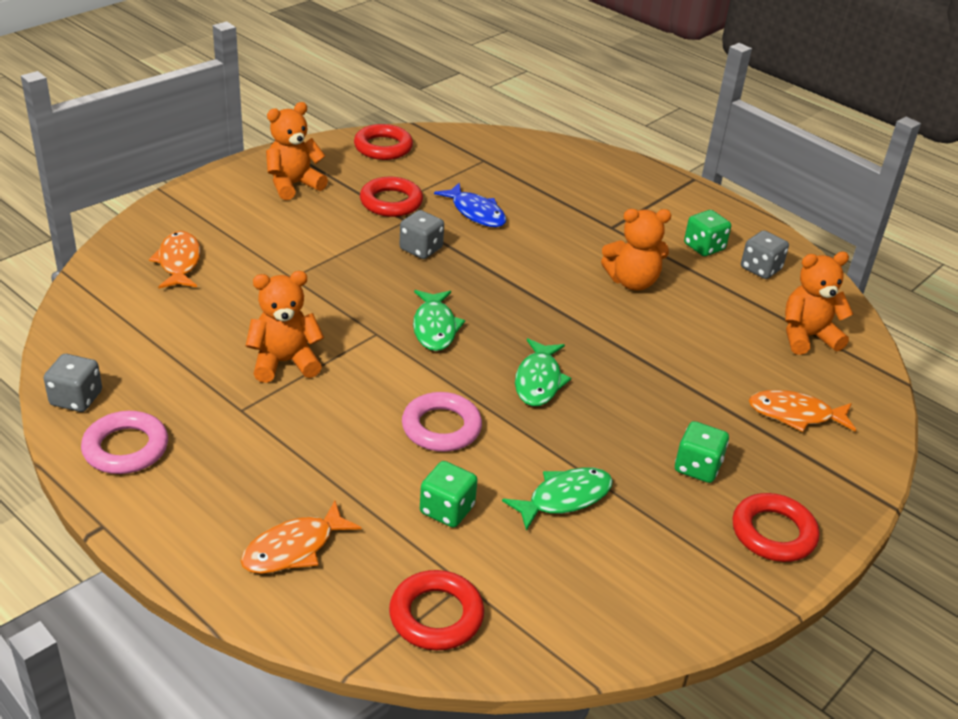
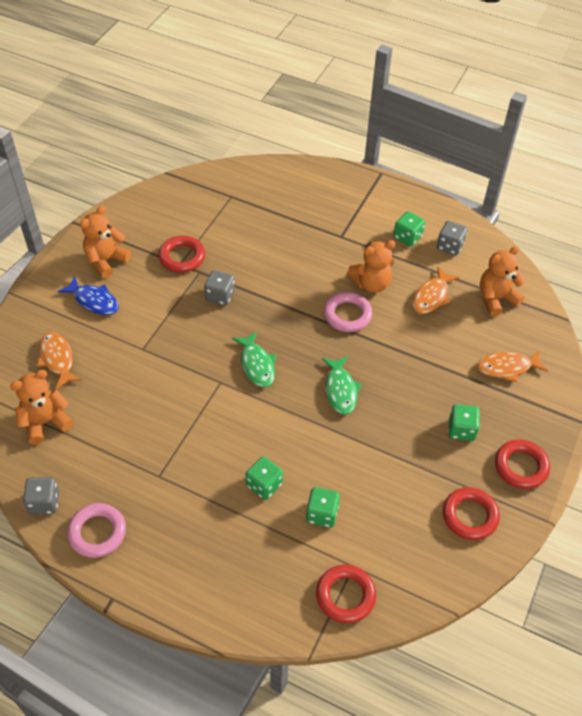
camera: 15 degrees left, 15 degrees up
orange fish [241,501,361,574] -> orange fish moved to [412,267,459,314]
orange teddy bear [246,271,324,383] -> orange teddy bear moved to [10,370,73,445]
red ring [354,124,413,160] -> red ring moved to [443,487,500,540]
pink ring [402,392,482,452] -> pink ring moved to [324,292,373,332]
blue fish [434,183,506,227] -> blue fish moved to [58,276,119,315]
green fish [502,467,613,531] -> none
none -> green dice [246,456,283,500]

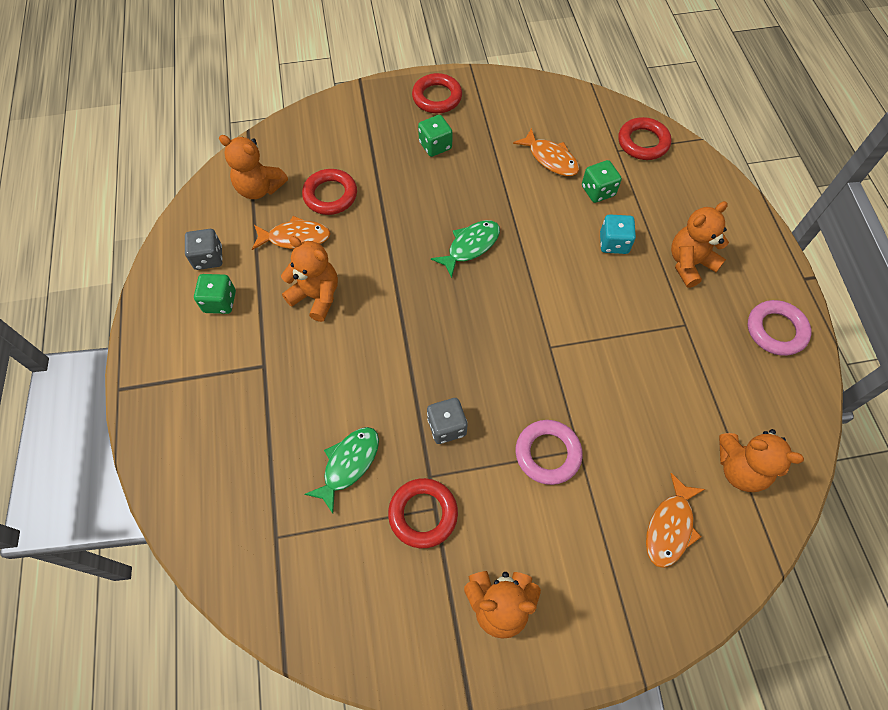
camera: 125 degrees left, 10 degrees up
grey dice [23,477,59,514] -> none
blue fish [58,276,119,315] -> none
green fish [232,331,276,387] -> green fish moved to [304,427,379,514]
green dice [246,456,283,500] -> turquoise dice [600,214,636,254]
pink ring [324,292,373,332] -> pink ring moved to [515,420,583,485]
red ring [443,487,500,540] -> red ring moved to [302,169,357,215]
orange fish [477,350,548,382] -> orange fish moved to [513,128,579,176]
none -> orange teddy bear [671,201,729,288]

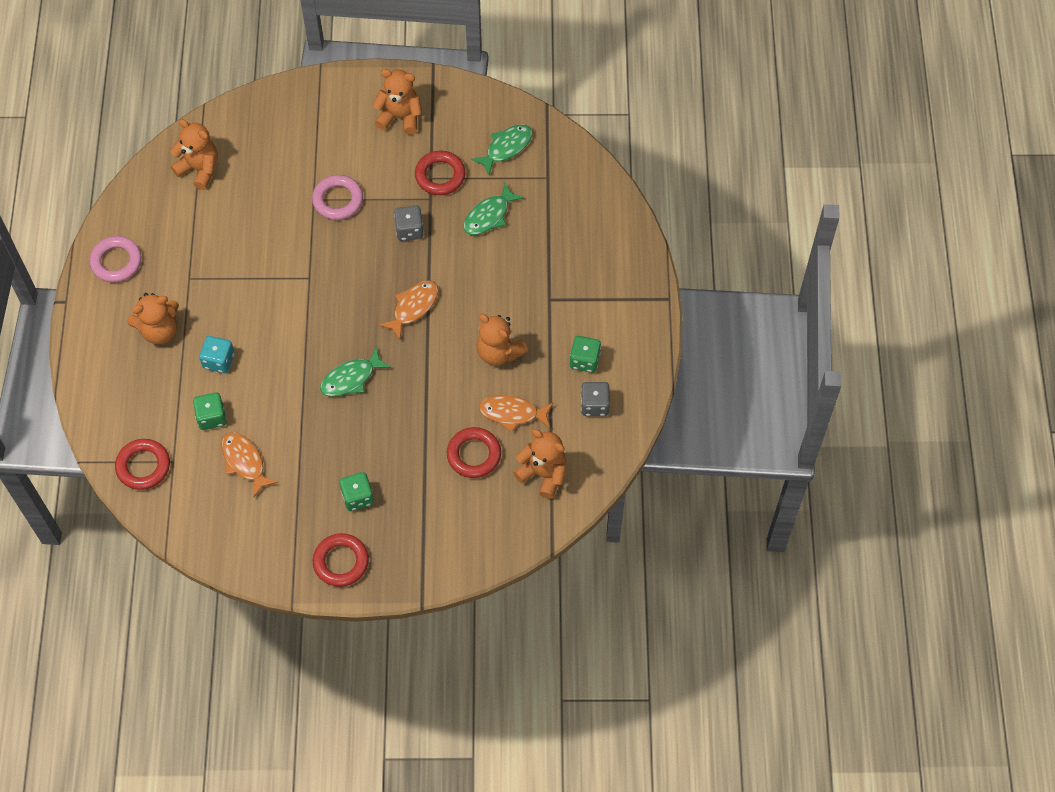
camera: 170 degrees left, 0 degrees up
orange fish [646,473,705,568] -> orange fish moved to [379,281,438,340]
none -> green fish [471,124,532,175]

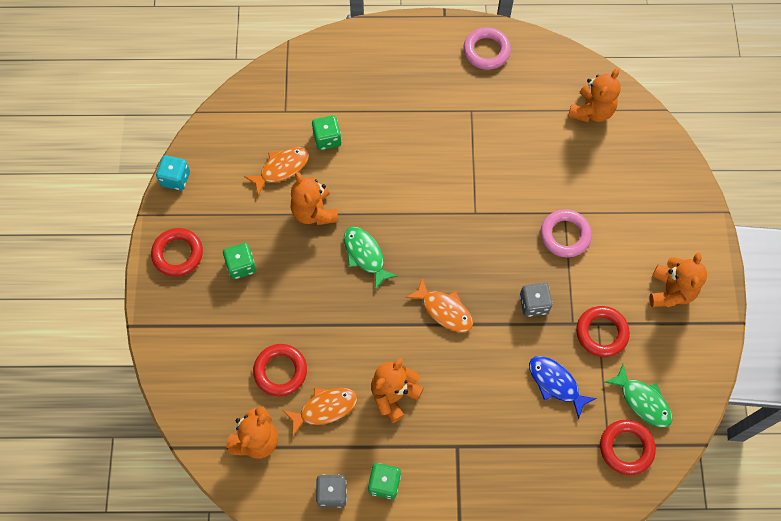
camera: 90 degrees right, 5 degrees up
red ring [115,439,170,490] -> red ring moved to [600,420,656,475]
orange teddy bear [127,293,179,344] -> orange teddy bear moved to [291,172,338,225]
turquoise dice [199,336,234,373] -> turquoise dice moved to [156,155,190,191]
green fish [464,183,524,235] -> blue fish [529,356,597,419]
orange fish [479,395,554,432] -> orange fish turned 60 degrees clockwise [283,388,358,436]

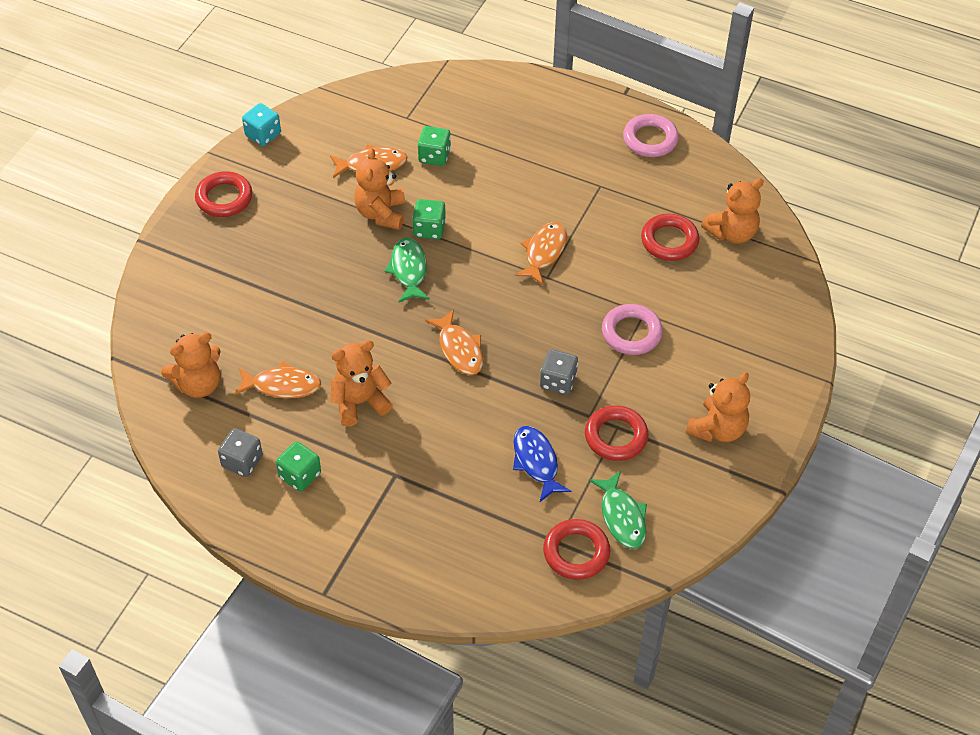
camera: 25 degrees right, 15 degrees down
green dice [223,243,256,279] -> green dice moved to [412,199,446,239]
red ring [253,344,307,396] -> red ring moved to [641,214,699,261]
none -> orange fish [514,222,567,285]

